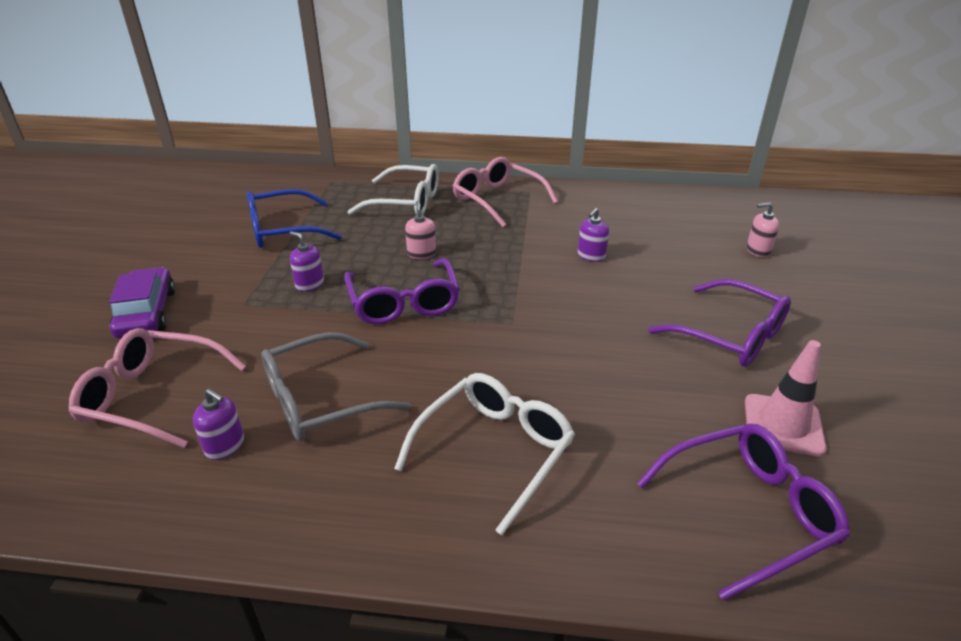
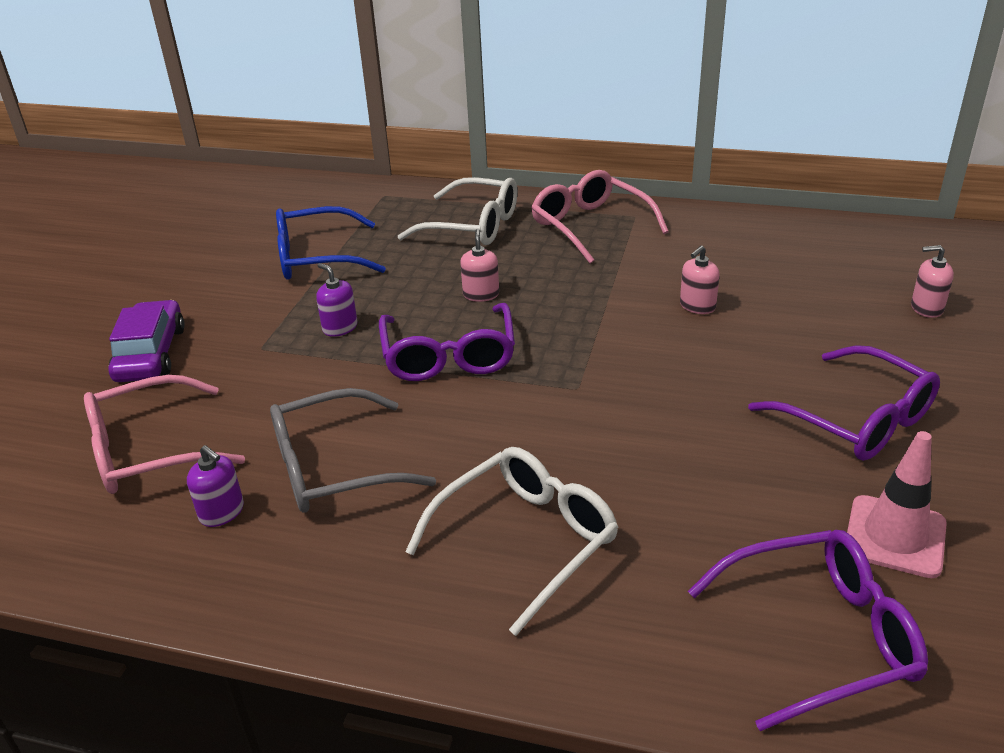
camera: 10 degrees right, 0 degrees up
pink glasses [69,328,246,448] -> pink glasses turned 45 degrees counterclockwise [84,375,245,494]
purple soap dispenser [578,208,609,262] -> pink soap dispenser [680,246,720,314]

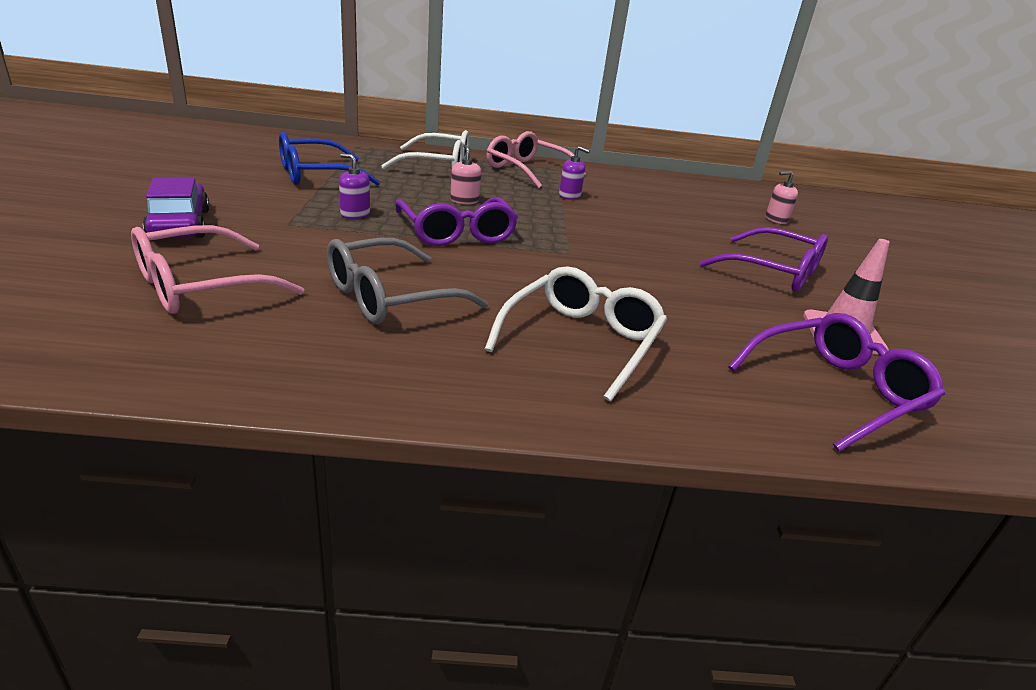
camera: 20 degrees left, 5 degrees down
purple soap dispenser [187,445,244,527] -> purple soap dispenser moved to [559,146,590,200]
pink soap dispenser [680,246,720,314] -> none

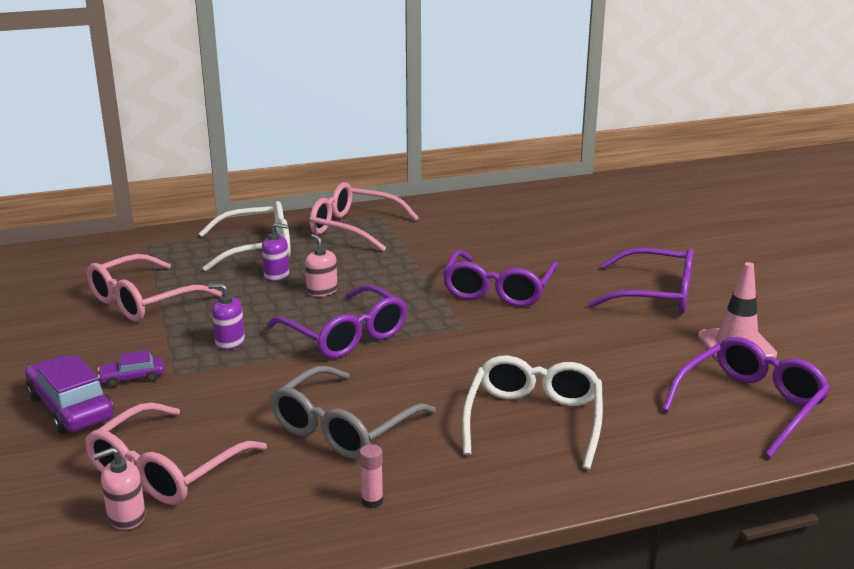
camera: 15 degrees left, 5 degrees down
blue glasses [279,132,380,186] -> pink glasses [87,254,222,321]
purple soap dispenser [559,146,590,200] -> purple soap dispenser moved to [262,223,289,282]
pink soap dispenser [766,171,798,224] -> pink soap dispenser moved to [93,447,146,530]
none -> purple car [98,350,164,387]
none -> pink glue stick [359,444,383,508]
none -> purple glasses [443,250,558,307]

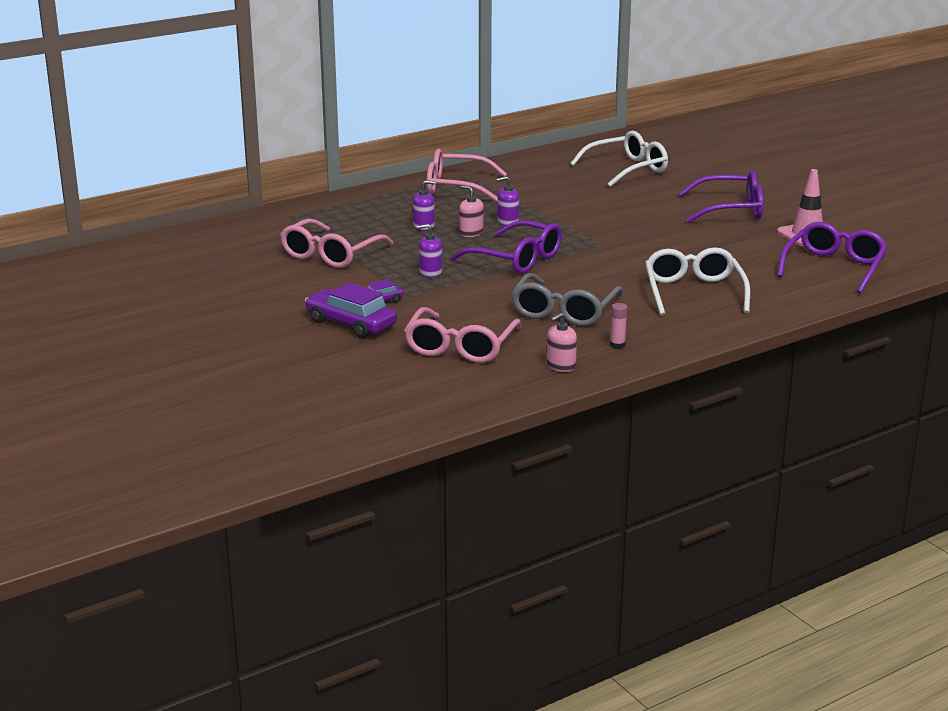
camera: 15 degrees left, 0 degrees up
pink soap dispenser [93,447,146,530] -> pink soap dispenser moved to [547,312,577,372]
white glasses [199,201,291,271] -> white glasses moved to [570,131,668,187]
purple glasses [443,250,558,307] -> none
none -> purple soap dispenser [496,176,519,226]

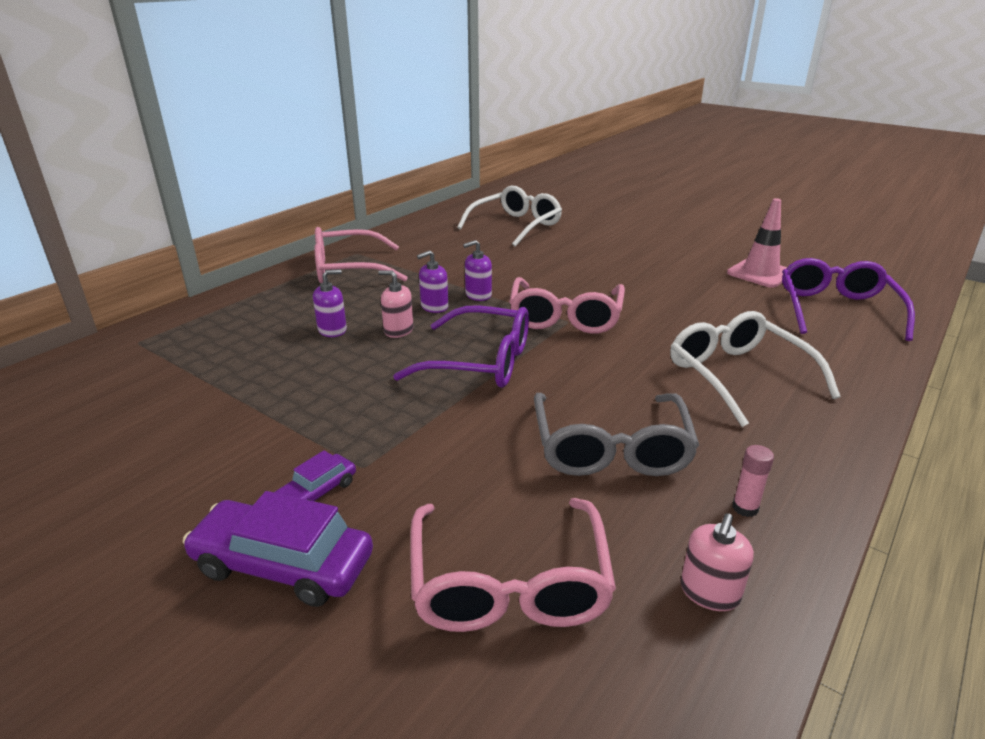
camera: 20 degrees left, 5 degrees up
pink glasses [280,219,394,268] -> pink glasses moved to [509,277,625,334]
purple soap dispenser [417,224,442,278] -> purple soap dispenser moved to [463,240,492,301]
purple glasses [679,171,763,223] -> none

